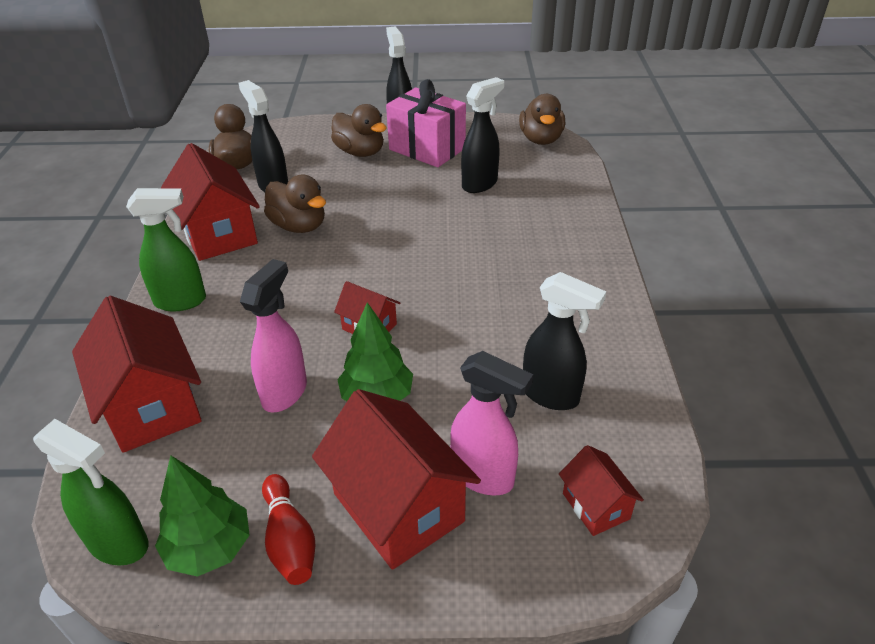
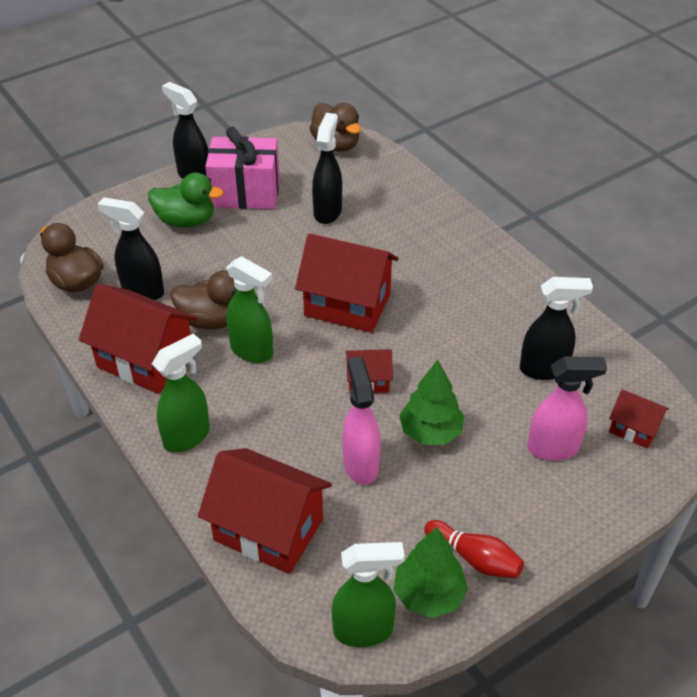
camera: 35 degrees left, 5 degrees up
red house [312,389,481,570] -> red house moved to [295,233,399,333]
brown duck [331,104,387,157] -> green duck [148,173,223,228]
none -> green spray bottle [226,256,273,363]

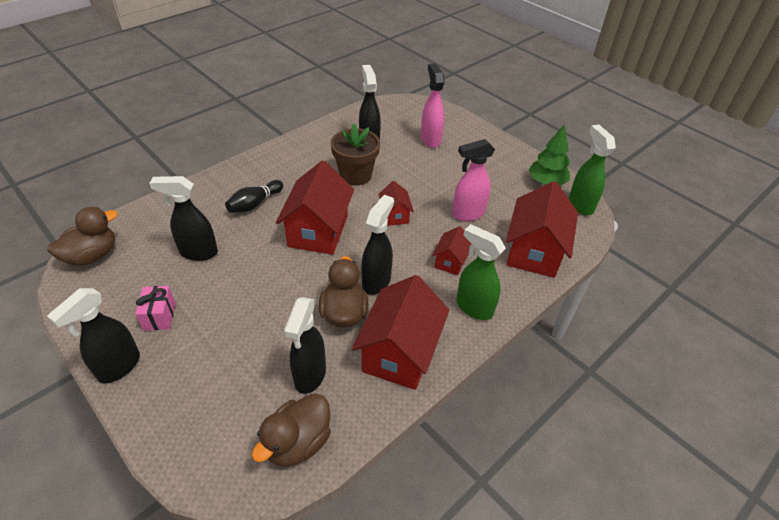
camera: 100 degrees left, 0 degrees up
green duck [148,173,223,228] -> none
pink gift [205,127,280,209] -> pink gift [135,286,176,331], size x0.51
green spray bottle [226,256,273,363] -> black spray bottle [361,195,394,295]
green tree [399,360,464,445] -> none
red bowling pin [424,520,524,578] -> none
red house [609,390,669,449] -> red house moved to [432,226,472,275]
none -> black bowling pin [225,180,283,213]
none -> brown flower pot [331,124,380,186]

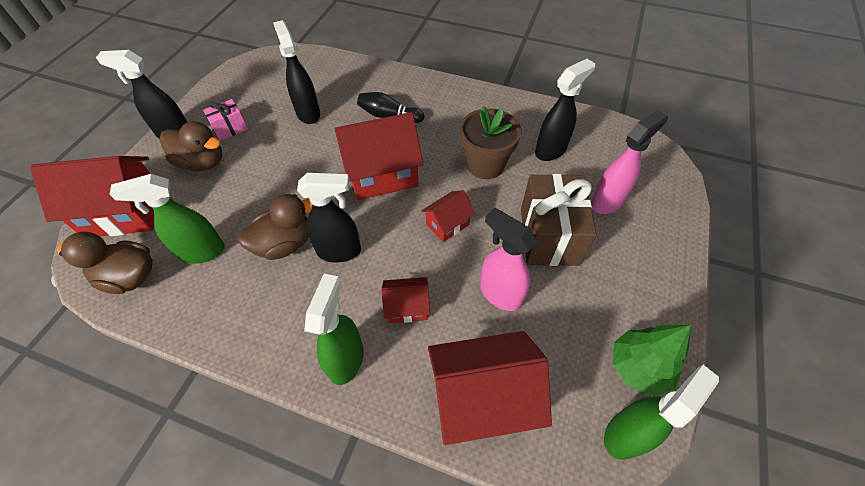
camera: 65 degrees right, 10 degrees up
brown duck [48,207,118,266] -> brown duck moved to [160,121,222,171]
black spray bottle [284,297,326,394] -> green spray bottle [110,174,225,264]
red house [352,275,449,390] -> red house moved to [30,156,154,236]
none -> brown gift [521,174,597,266]

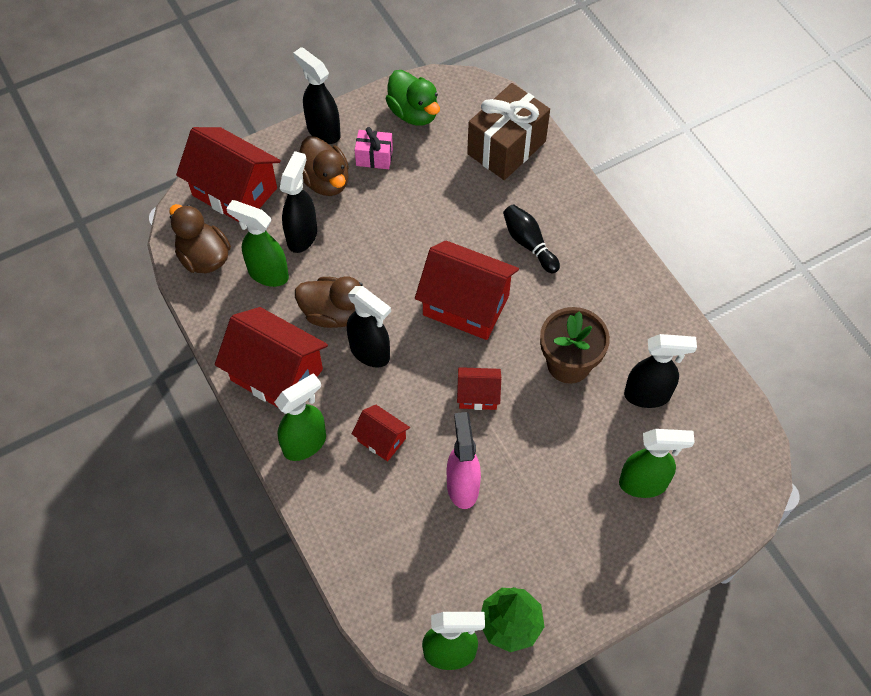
camera: 40 degrees right, 5 degrees up
black spray bottle [273,20,320,124] -> black spray bottle moved to [280,151,317,253]
red house [428,331,552,445] -> red house moved to [215,307,328,407]
brown gift [521,174,597,266] -> brown gift moved to [467,83,550,180]
pink spray bottle [591,110,668,214] -> green spray bottle [619,429,695,498]
none -> green duck [385,70,440,125]

